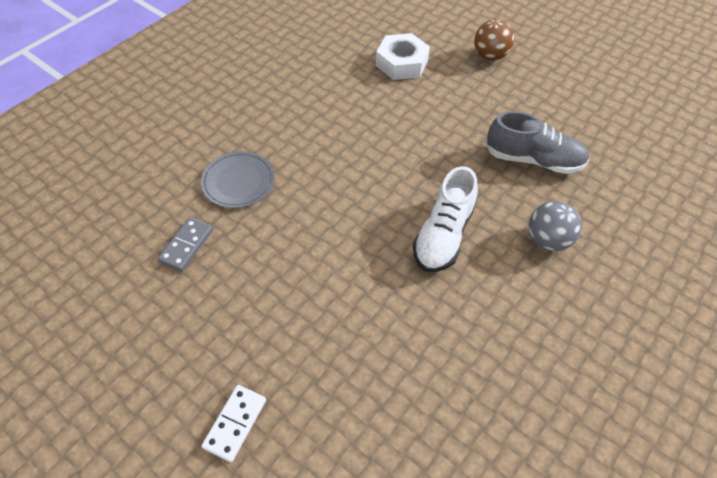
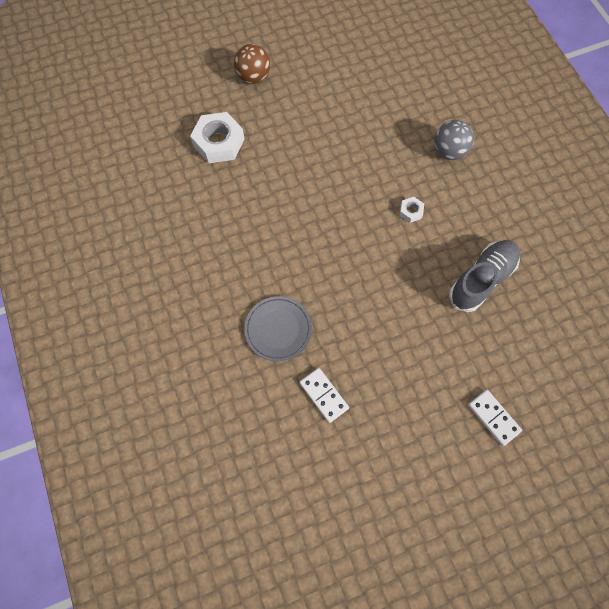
camera: 60 degrees left, 15 degrees up
grey domino [157,217,213,272] -> white domino [300,368,349,423]
white shoe [413,166,478,272] -> white nut [399,197,424,223]
grey shoe [485,111,589,174] -> grey shoe moved to [449,240,520,312]

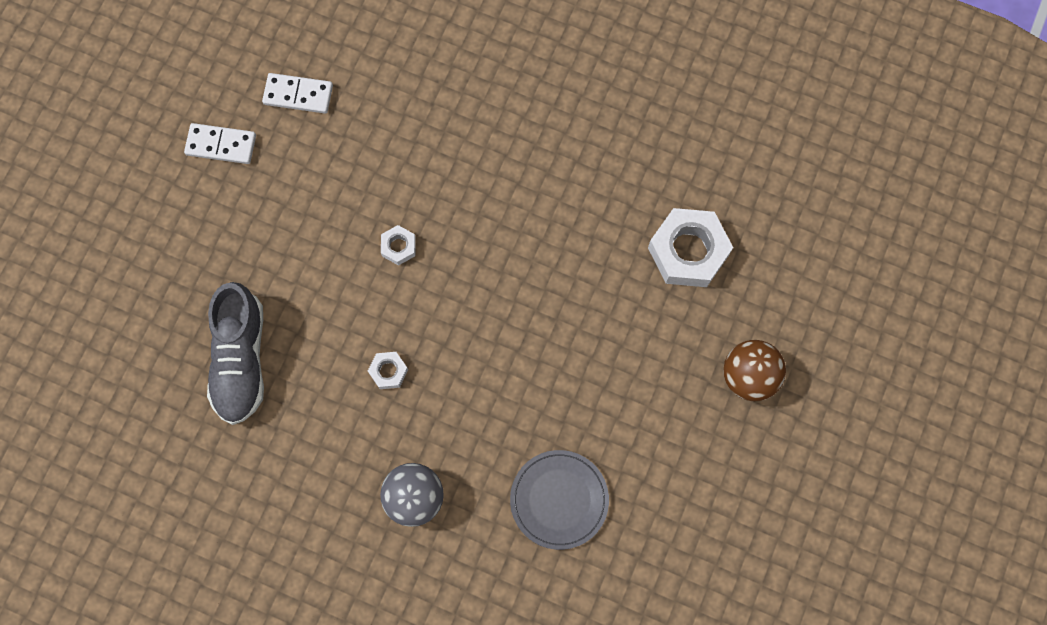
camera: 135 degrees right, 5 degrees up
grey plate [244,296,312,361] -> grey plate moved to [510,450,609,550]
white domino [468,390,522,446] -> white domino moved to [184,123,256,164]
none -> white nut [381,225,416,266]

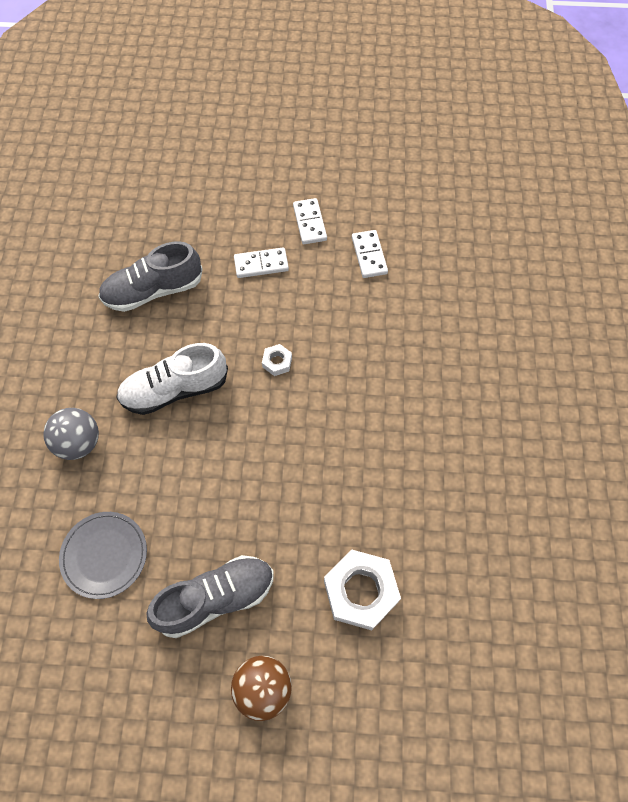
camera: 70 degrees right, 10 degrees down
white nut [368,352,408,389] -> white shoe [116,343,228,415]
none -> grey shoe [146,555,274,638]
none -> white domino [234,247,289,278]

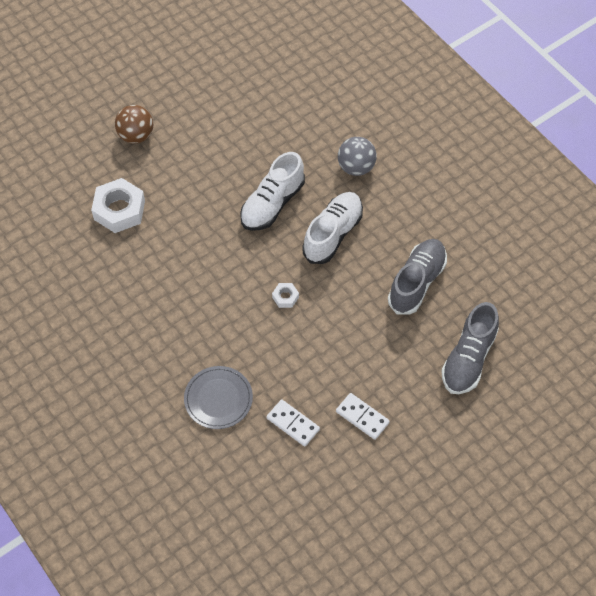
camera: 140 degrees right, 5 degrees down
grey plate [59,512,147,599] -> grey plate moved to [184,366,253,429]
grey shoe [146,555,274,638] -> grey shoe moved to [442,302,499,394]
white domino [234,247,289,278] -> none
none -> white shoe [240,152,305,231]

